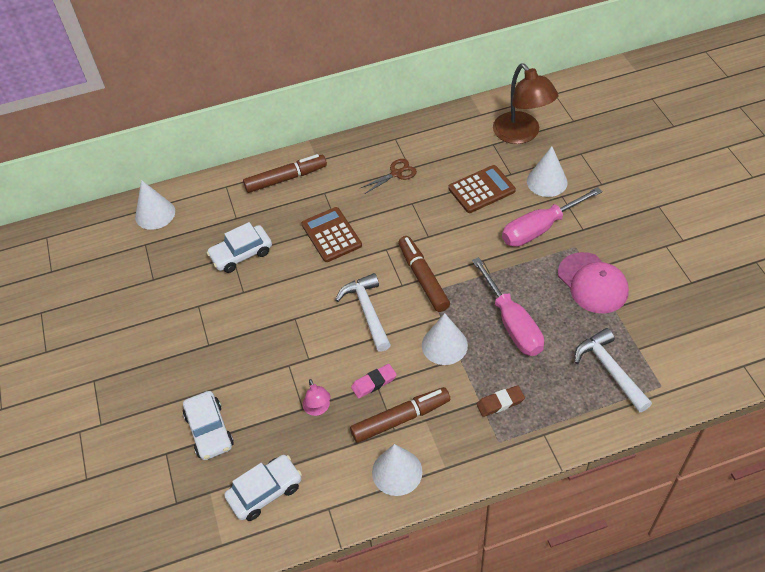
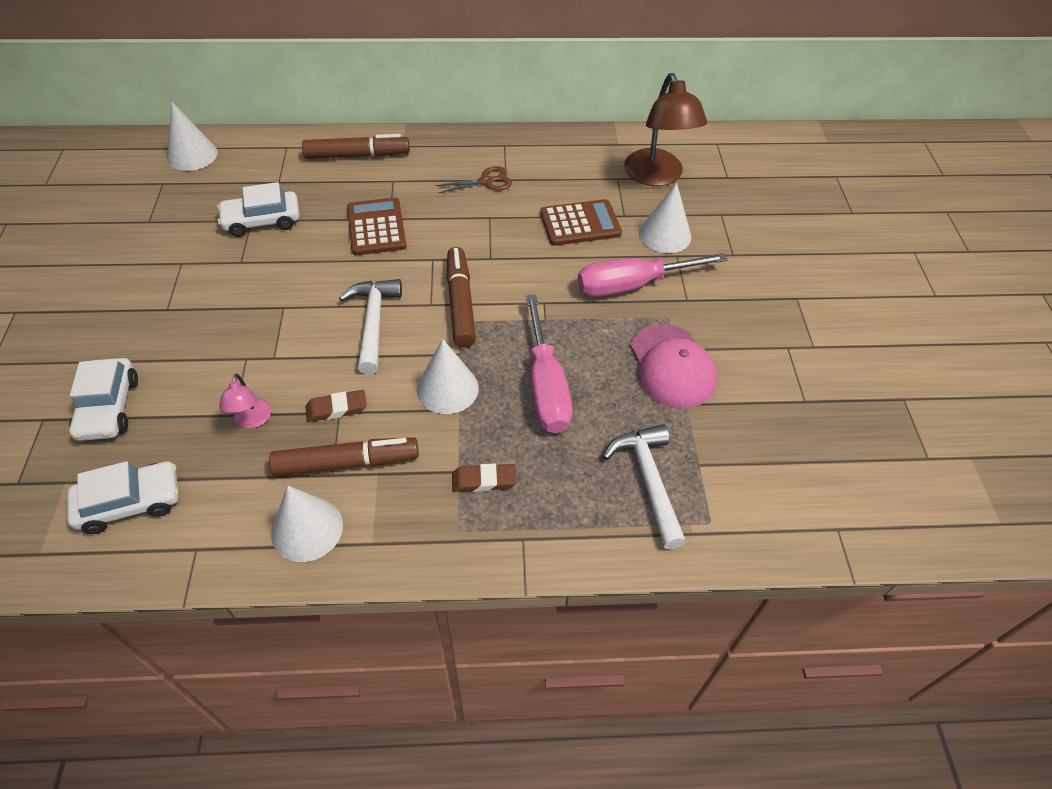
camera: 10 degrees right, 0 degrees up
pink eraser [351,364,397,399] -> brown eraser [306,390,367,422]

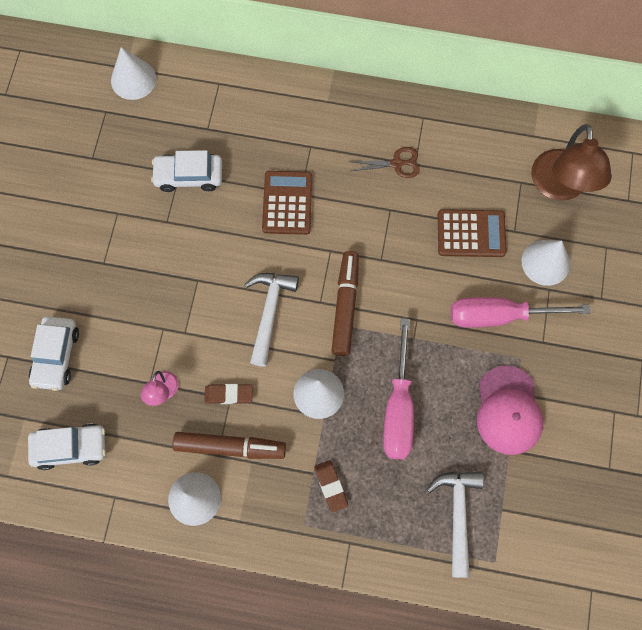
camera: 15 degrees right, 20 degrees up
brown marker [302,134,410,159] -> none
brown eraser [452,463,517,492] -> brown eraser turned 60 degrees clockwise [314,460,348,512]

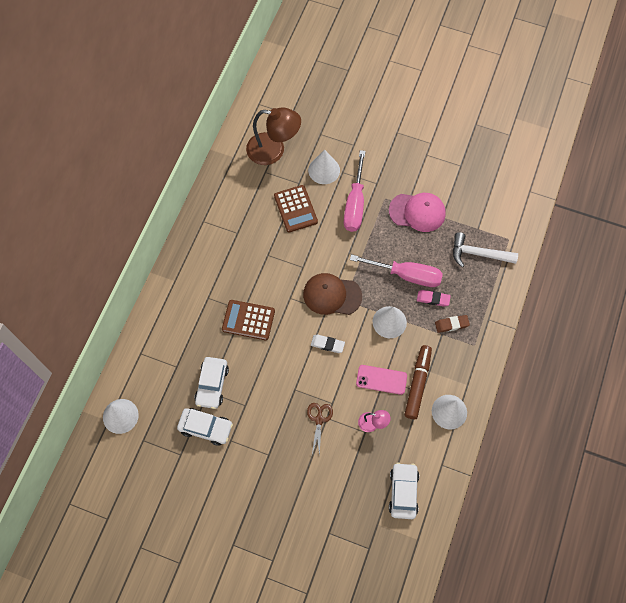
camera: 80 degrees left, 5 degrees down
white car [29,316,79,391] -> white car moved to [177,408,233,446]
brown eraser [204,384,253,404] -> pink phone [356,365,407,395]
white hammer [244,273,299,367] -> white eraser [311,335,345,353]
brown marker [331,251,359,356] -> brown cap [303,273,362,315]
brown scissors [348,147,420,178] -> brown scissors moved to [307,403,333,457]
brown calculator [438,209,507,257] -> brown calculator turned 150 degrees clockwise [274,185,318,232]
none -> pink eraser [417,290,451,307]

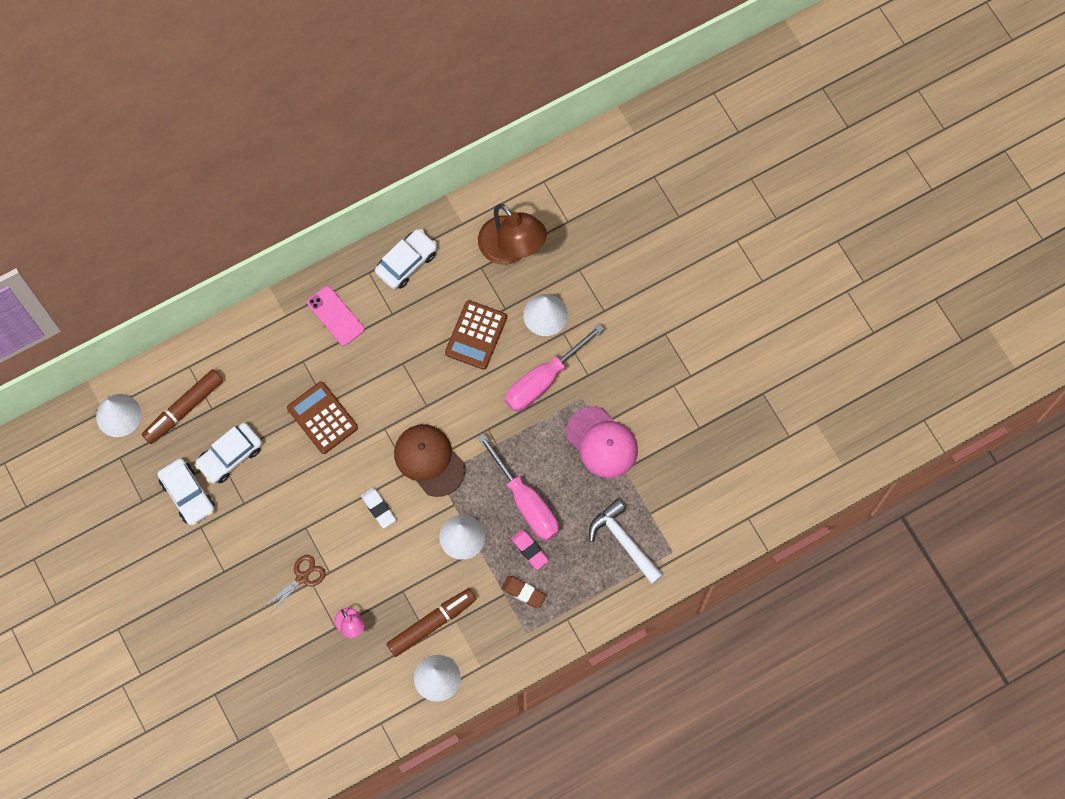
camera: 40 degrees right, 5 degrees up
pink phone [356,365,407,395] -> pink phone moved to [307,286,364,346]
white car [389,463,419,519] -> white car moved to [375,229,437,289]
none -> brown marker [142,369,223,444]

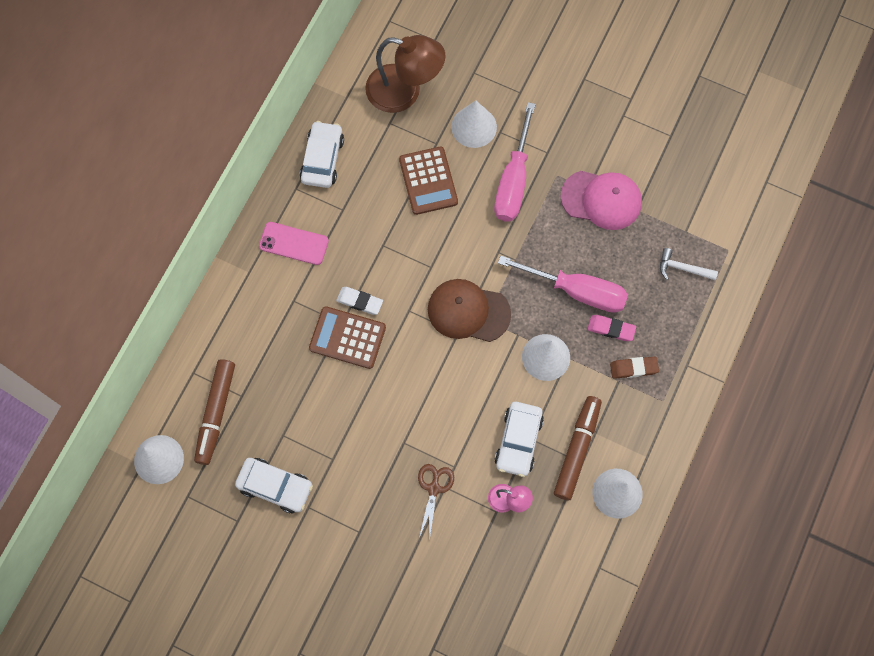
camera: 35 degrees left, 0 degrees up
white car [195,423,262,484] -> white car moved to [495,402,544,477]
white eraser [361,487,396,528] -> white eraser moved to [336,287,383,315]
white hammer [589,499,663,584] -> white hammer [660,248,718,280], size x0.63

